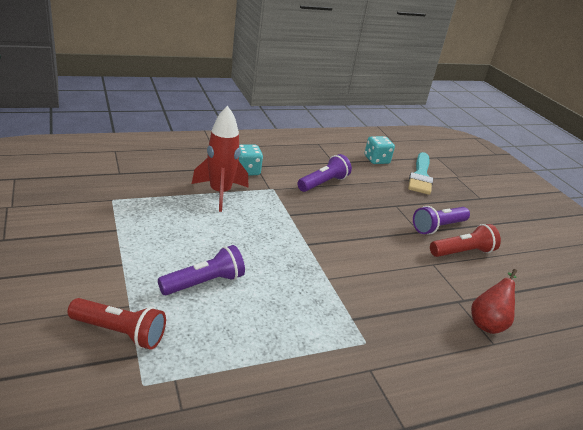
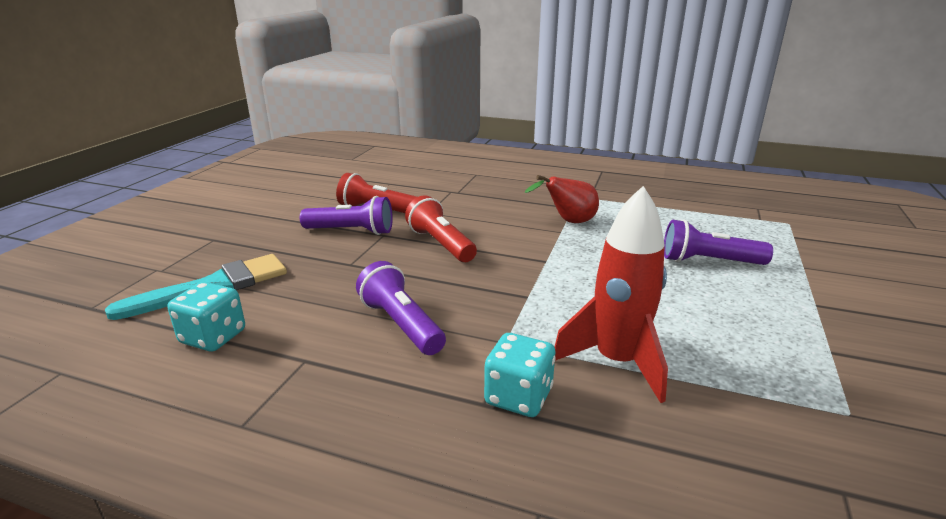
camera: 135 degrees left, 5 degrees down
red flashlight [68,298,166,350] -> red flashlight moved to [405,195,477,262]
purple flashlight [297,154,352,192] -> purple flashlight turned 60 degrees clockwise [356,261,446,355]
red pear [471,269,517,334] -> red pear moved to [525,175,599,223]

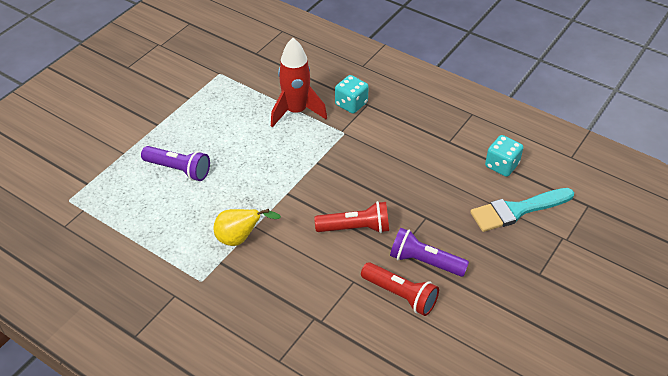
camera: 165 degrees left, 20 degrees up
purple flashlight [356,261,446,355] -> none
red flashlight [405,195,477,262] -> red flashlight turned 75 degrees counterclockwise [314,201,389,233]
red pear [525,175,599,223] -> yellow pear [213,209,281,246]

